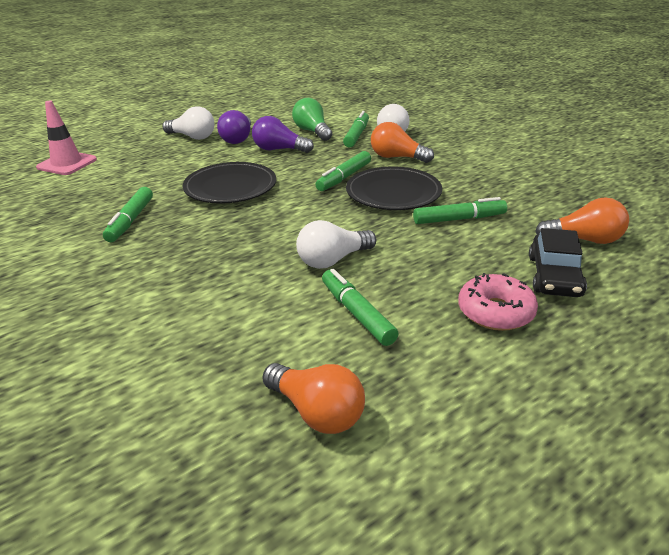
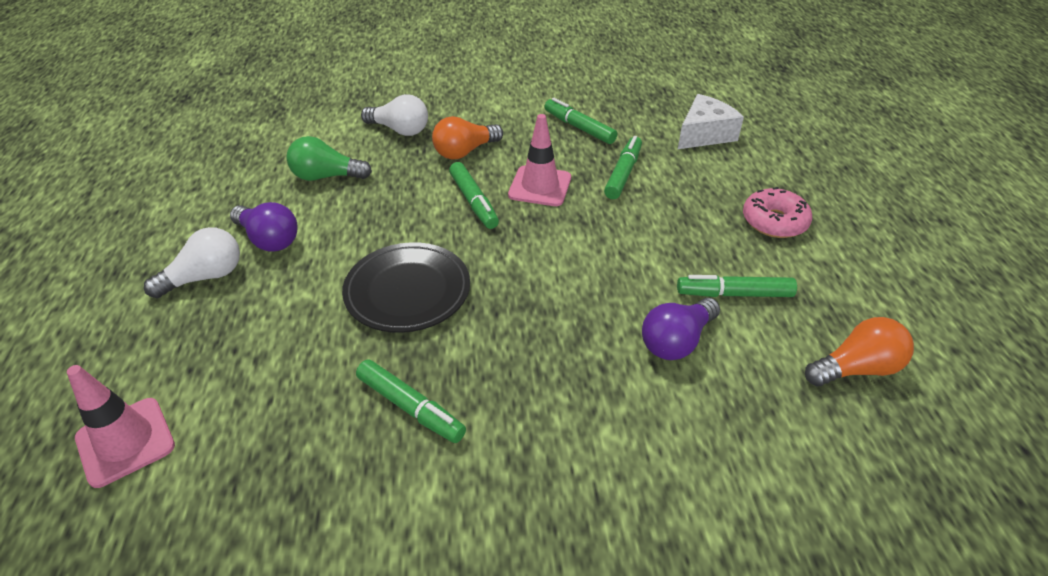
camera: 60 degrees left, 10 degrees up
purple light bulb [252,116,314,153] -> purple light bulb moved to [642,298,720,360]
white light bulb [296,220,377,269] -> none
green marker [343,111,369,148] -> green marker moved to [545,98,617,144]
black plate [346,167,442,210] -> pink traffic cone [508,114,571,206]
black car [529,228,587,297] -> none
orange light bulb [535,197,629,244] -> white cheese [678,94,744,149]

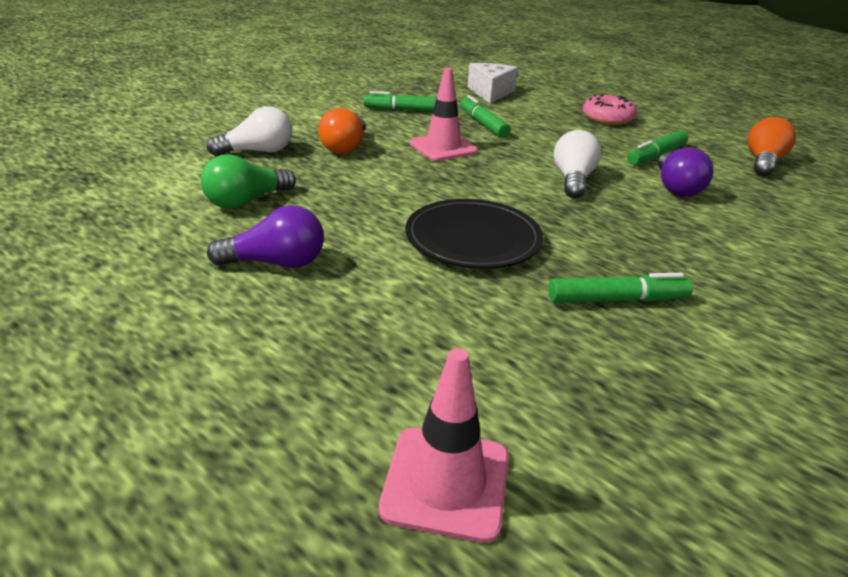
camera: 45 degrees left, 10 degrees down
white light bulb [144,227,240,298] -> white light bulb moved to [554,130,601,198]
green marker [449,162,499,229] -> none

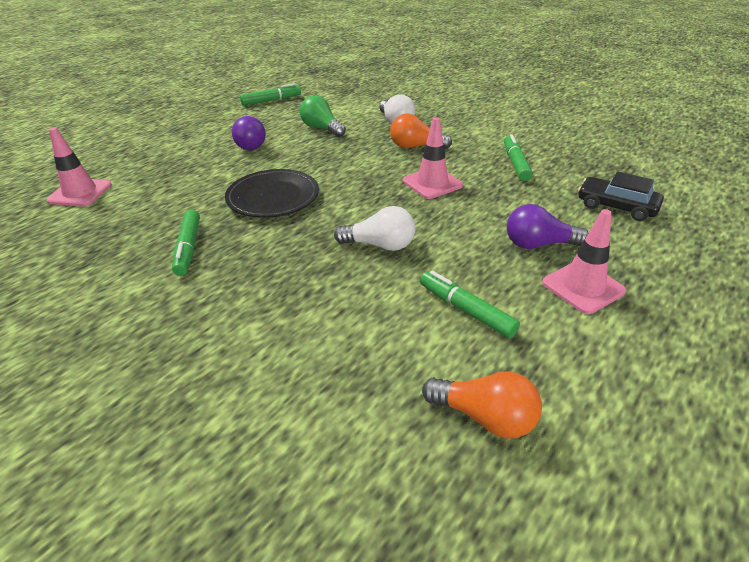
camera: 90 degrees right, 5 degrees up
green marker [460,95,511,138] -> green marker moved to [240,83,301,106]
white cheese [467,63,518,103] -> black car [578,172,664,221]
pink donut [583,94,637,125] -> pink traffic cone [542,209,626,314]
purple light bulb [658,147,714,197] -> purple light bulb moved to [507,204,588,249]

